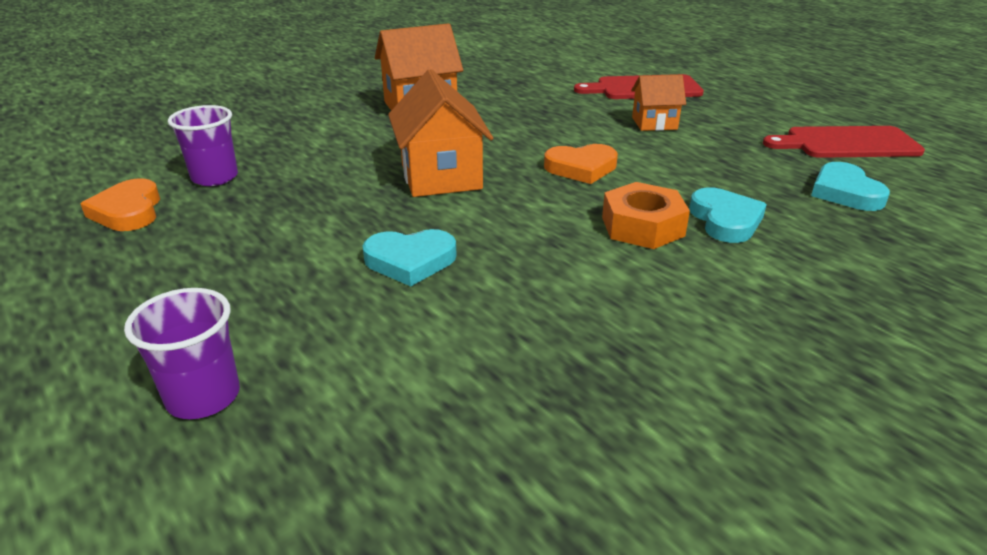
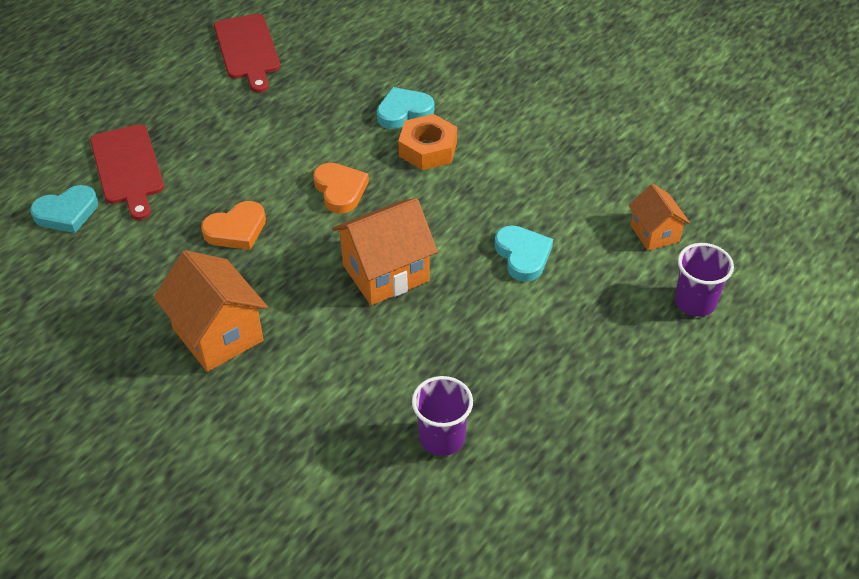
camera: 105 degrees left, 15 degrees up
orange heart [81,178,160,231] -> orange heart moved to [201,201,266,250]
orange house [631,75,686,131] -> orange house moved to [629,184,690,251]
turquoise heart [811,162,890,211] -> turquoise heart moved to [30,185,98,233]

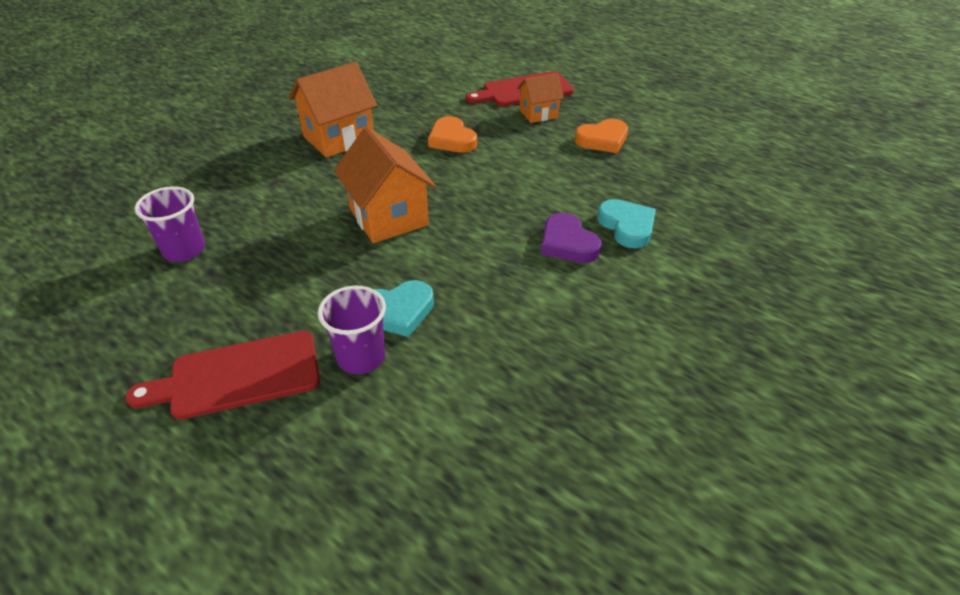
camera: 90 degrees right, 5 degrees down
turquoise heart [30,185,98,233] -> none
red cutting board [214,14,280,93] -> red cutting board moved to [125,331,320,420]
orange heart [313,163,369,214] -> orange heart moved to [575,119,628,153]
orange nut [398,114,457,170] -> purple heart [541,213,601,263]
orange house [629,184,690,251] -> orange house moved to [517,73,564,123]
purple cup [675,243,734,317] -> purple cup moved to [318,286,386,374]

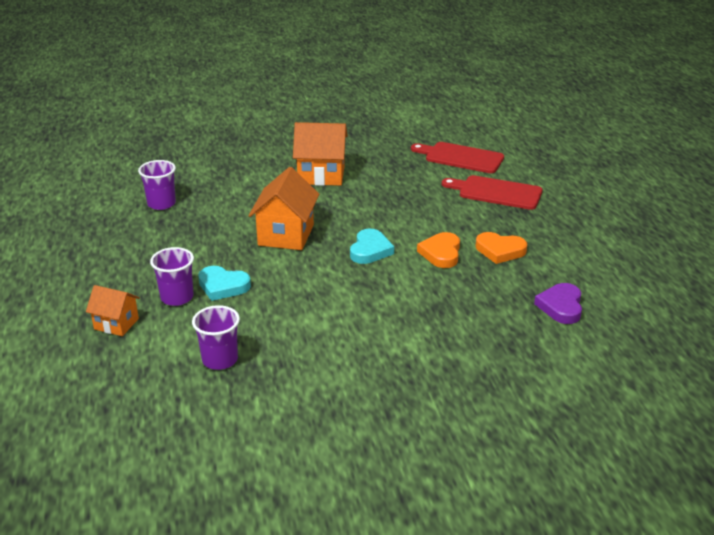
camera: 40 degrees right, 10 degrees down
red cutting board [125,331,320,420] -> red cutting board moved to [411,142,504,173]
orange heart [428,116,477,153] -> orange heart moved to [417,232,460,268]
orange house [517,73,564,123] -> orange house moved to [86,285,140,336]
purple heart [541,213,601,263] -> purple heart moved to [534,283,582,324]
turquoise heart [597,199,656,248] -> turquoise heart moved to [350,229,394,264]
none -> purple cup [192,305,240,370]

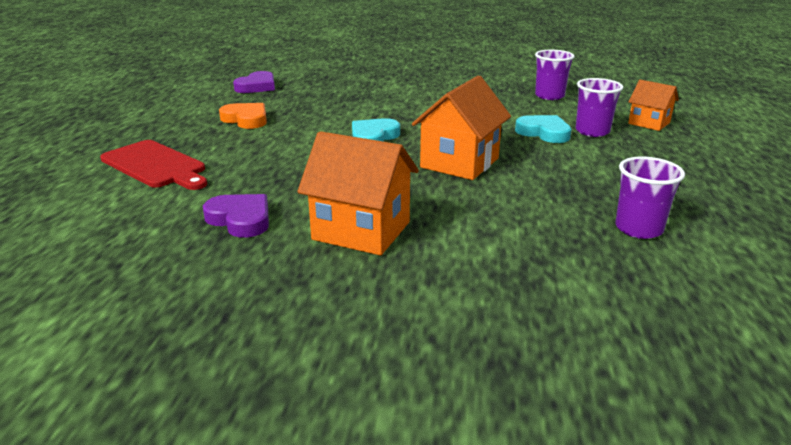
camera: 160 degrees left, 5 degrees down
red cutting board [411,142,504,173] -> none
orange heart [417,232,460,268] -> none
none -> purple heart [203,194,269,238]

